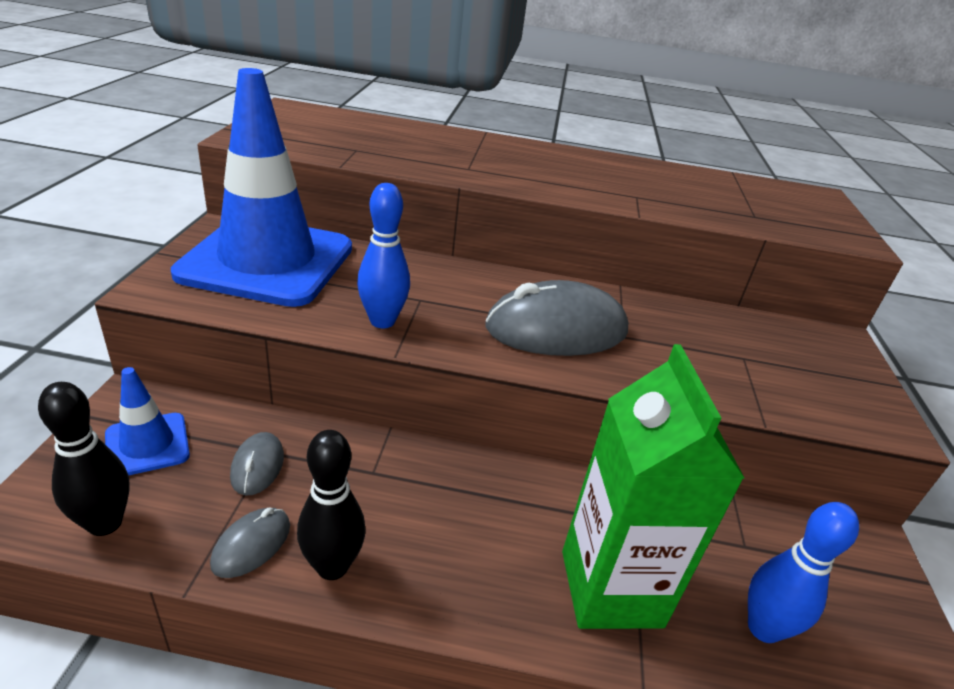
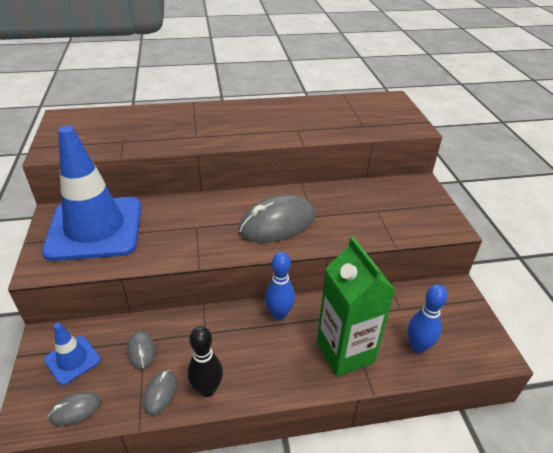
camera: 15 degrees left, 5 degrees up
black bowling pin [38,382,130,536] -> grey mouse [48,392,101,426]
blue bowling pin [357,183,410,328] -> blue bowling pin moved to [265,252,295,320]

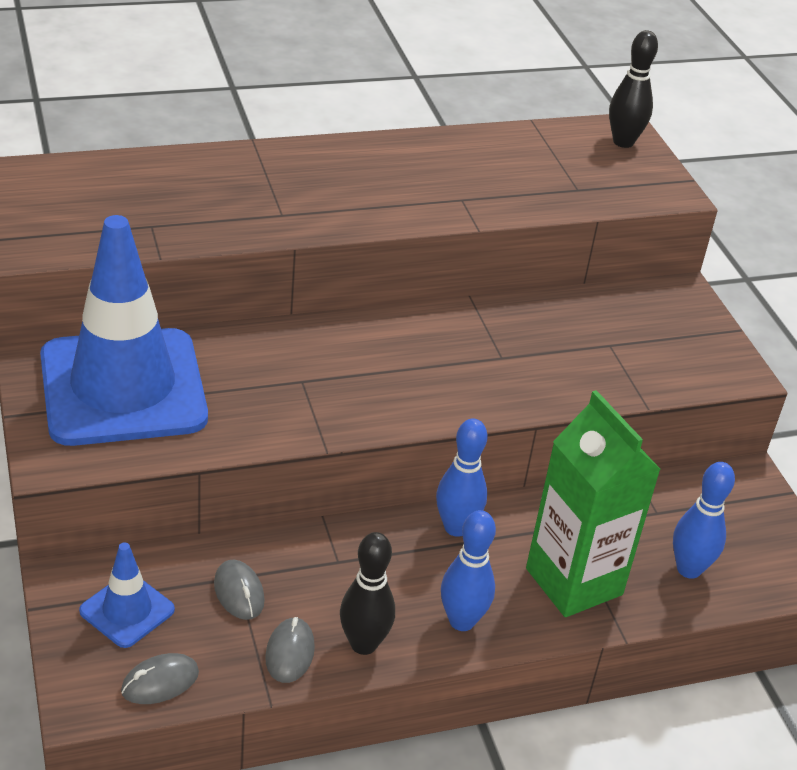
camera: 10 degrees left, 0 degrees up
grey mouse [238,195,315,243] -> none
none -> blue bowling pin [441,510,496,631]
none -> black bowling pin [609,30,658,148]

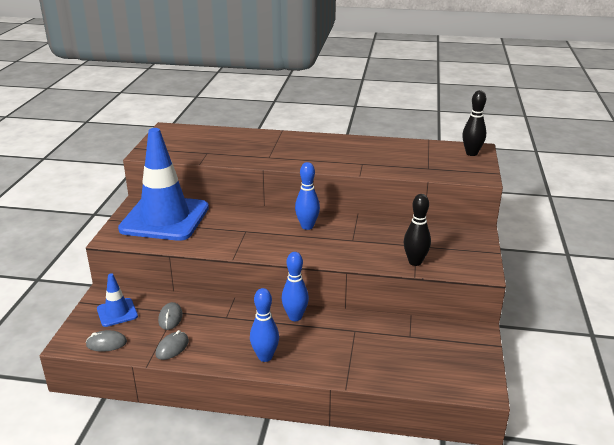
camera: 30 degrees right, 10 degrees down
black bowling pin [340,532,395,655] -> black bowling pin moved to [404,194,431,266]
green carton [526,390,661,617] -> none
blue bowling pin [673,462,735,579] -> blue bowling pin moved to [295,162,320,230]

